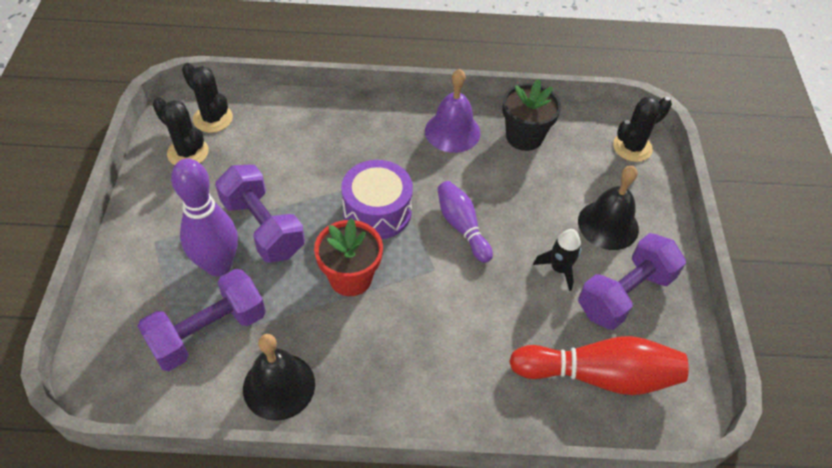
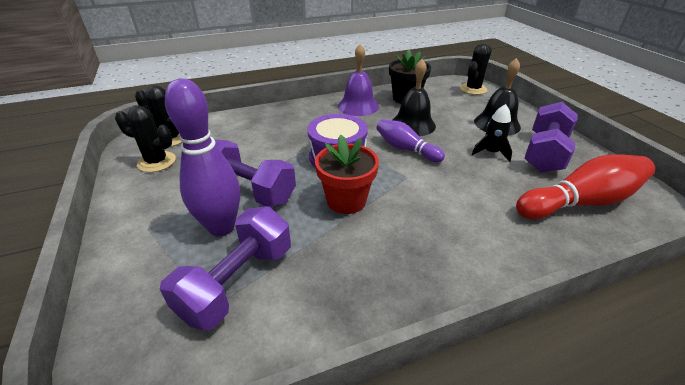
camera: 20 degrees left, 15 degrees down
black bell [243,334,315,421] -> black bell moved to [393,59,436,136]

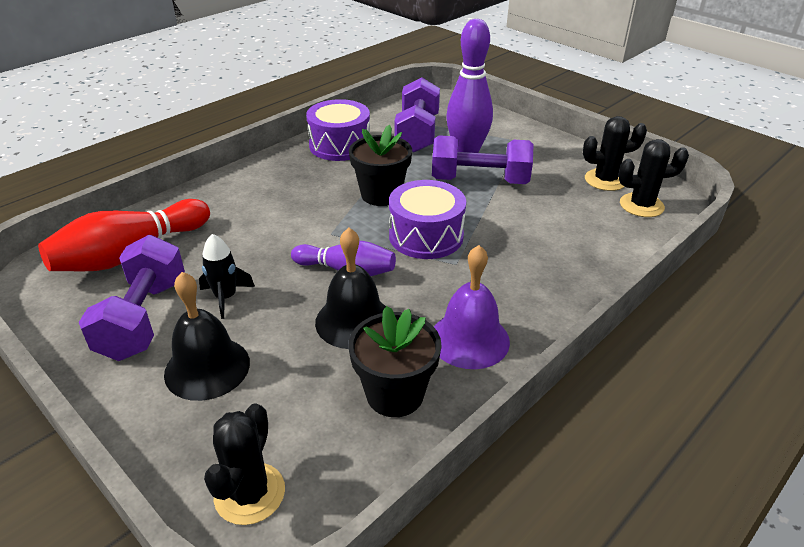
camera: 155 degrees right, 0 degrees up
red flower pot [315,135,379,214] -> black flower pot [349,125,412,206]
none -> purple drum [306,99,370,161]

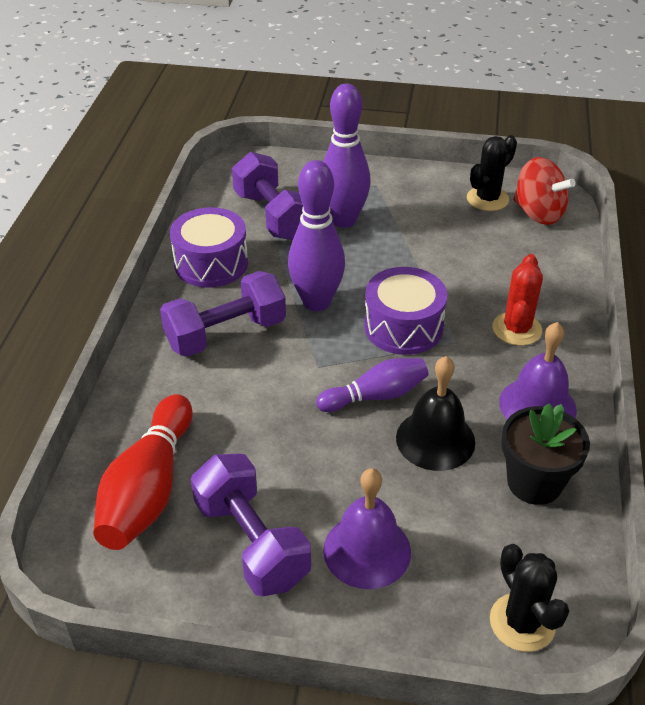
camera: 35 degrees left, 5 degrees up
black bell [164,272,250,401] -> purple bell [323,468,411,589]
black rocket [199,234,255,319] -> none
black flower pot [349,125,412,206] -> purple bowling pin [288,160,345,312]
purple dumbbell [432,135,533,184] -> purple dumbbell moved to [160,271,286,357]
black cactus [618,139,689,217] -> red spinning top [513,157,576,225]
none -> red cactus [492,254,543,346]

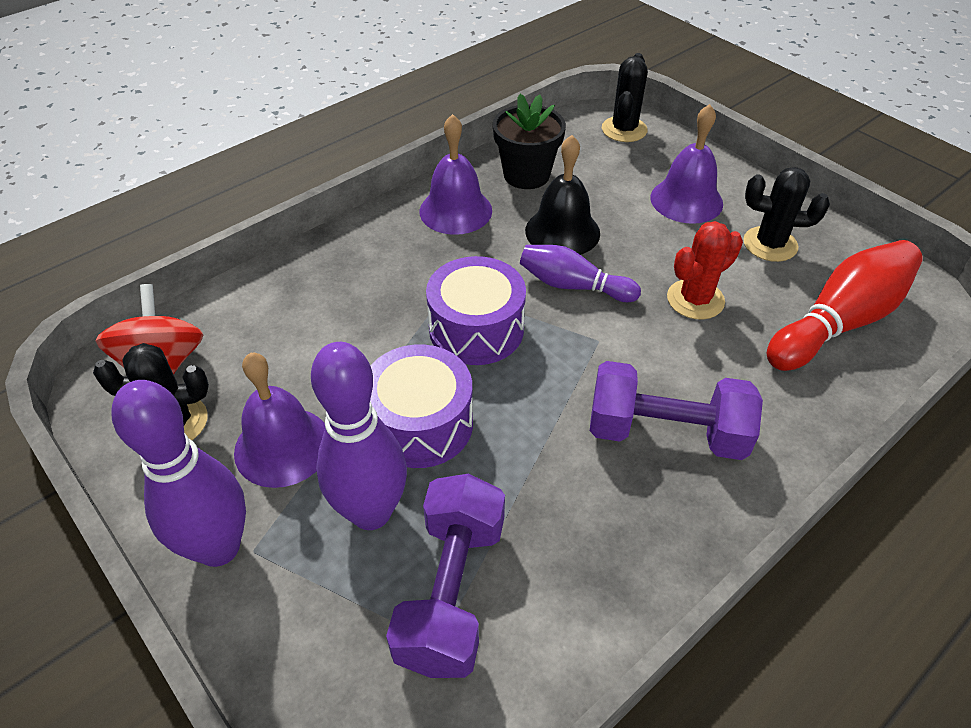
camera: 140 degrees left, 5 degrees up
purple drum [170,207,248,288] -> purple drum moved to [370,344,473,468]
purple dumbbell [191,454,311,596] -> black cactus [743,167,830,262]
purple bowling pin [288,160,345,312] -> purple bowling pin moved to [111,380,246,567]
red cactus [492,254,543,346] -> red cactus moved to [667,221,743,320]
none -> purple bell [234,352,325,488]

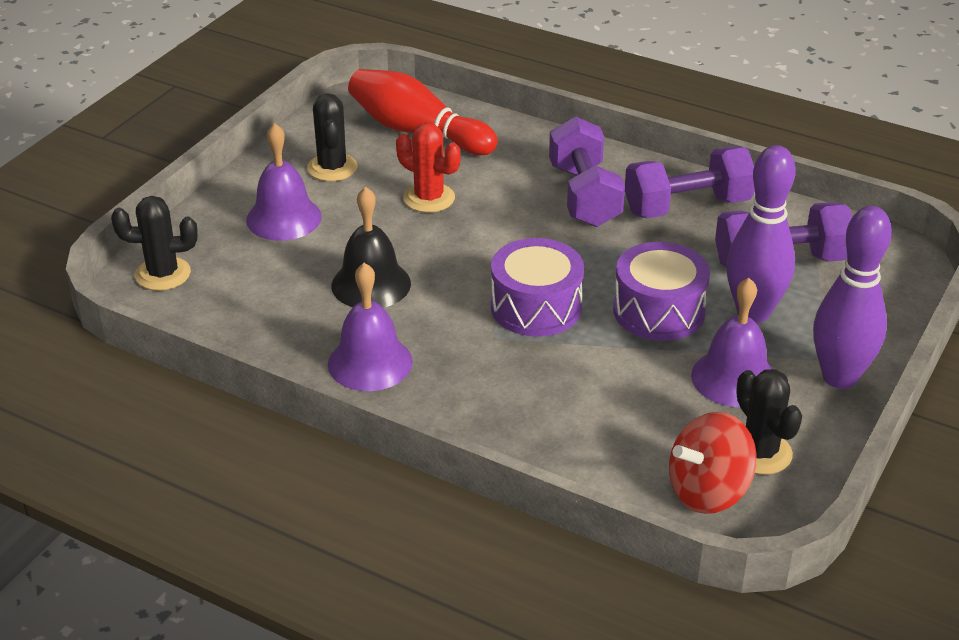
camera: 110 degrees left, 10 degrees down
black flower pot [493,94,566,189] -> none
purple bowling pin [520,245,641,302] -> none
none -> purple dumbbell [625,146,755,218]

